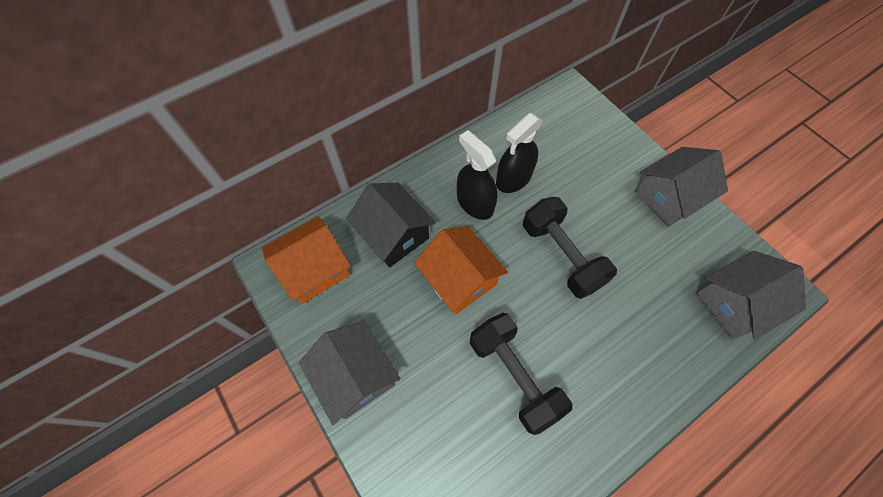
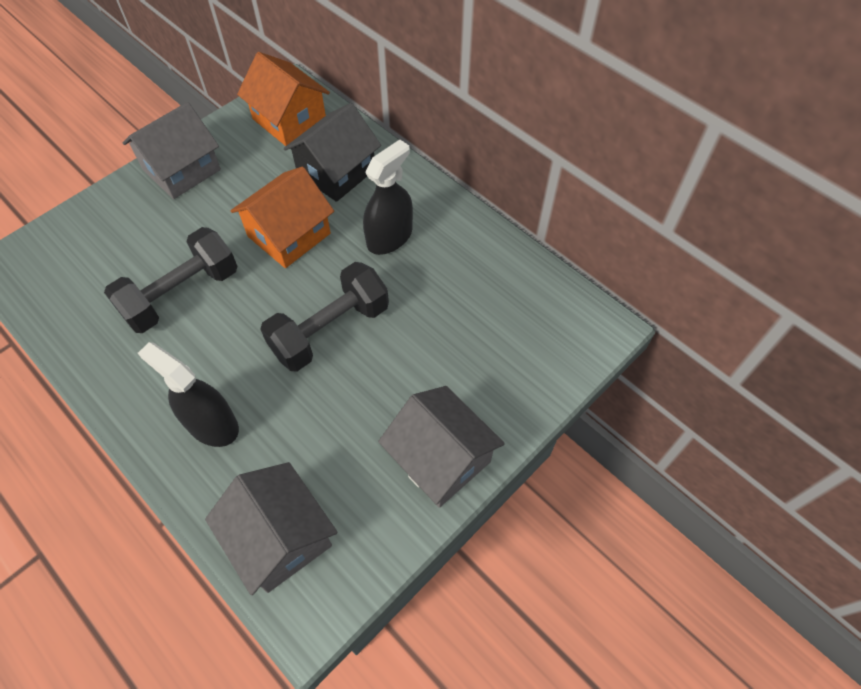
camera: 80 degrees right, 5 degrees down
black spray bottle [496,113,543,193] -> black spray bottle moved to [138,342,239,447]

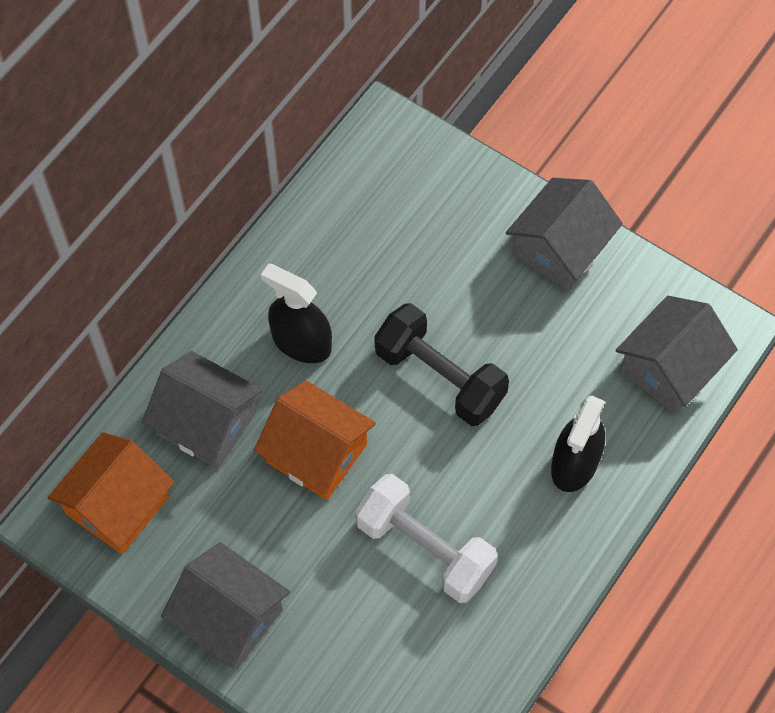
camera: 100 degrees left, 5 degrees up
black dumbbell [104,227,237,333] -> white dumbbell [355,474,498,603]
black house [284,103,381,202] -> grey house [142,351,262,469]

